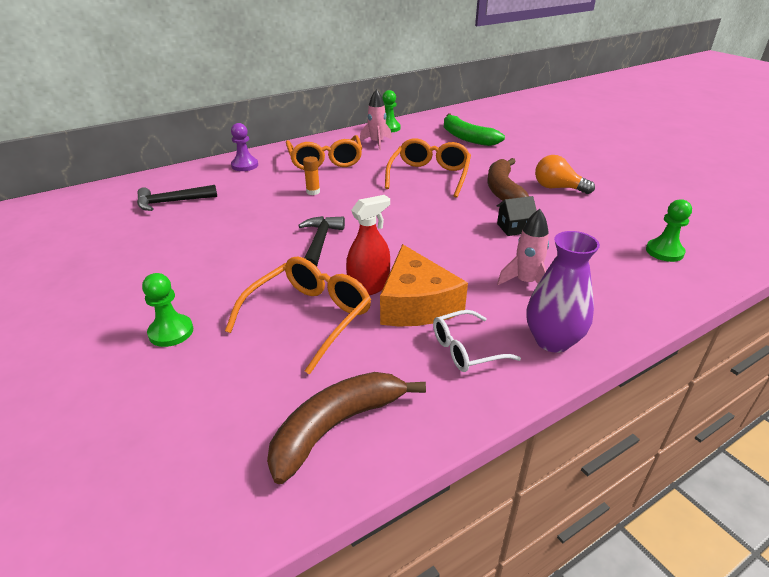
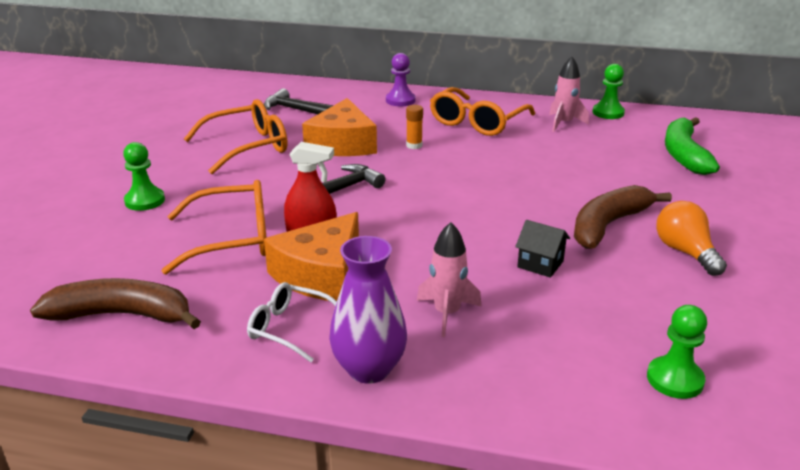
camera: 45 degrees right, 5 degrees down
orange glasses [385,138,471,198] -> orange glasses moved to [184,99,287,174]
none -> orange cheese [302,98,377,156]

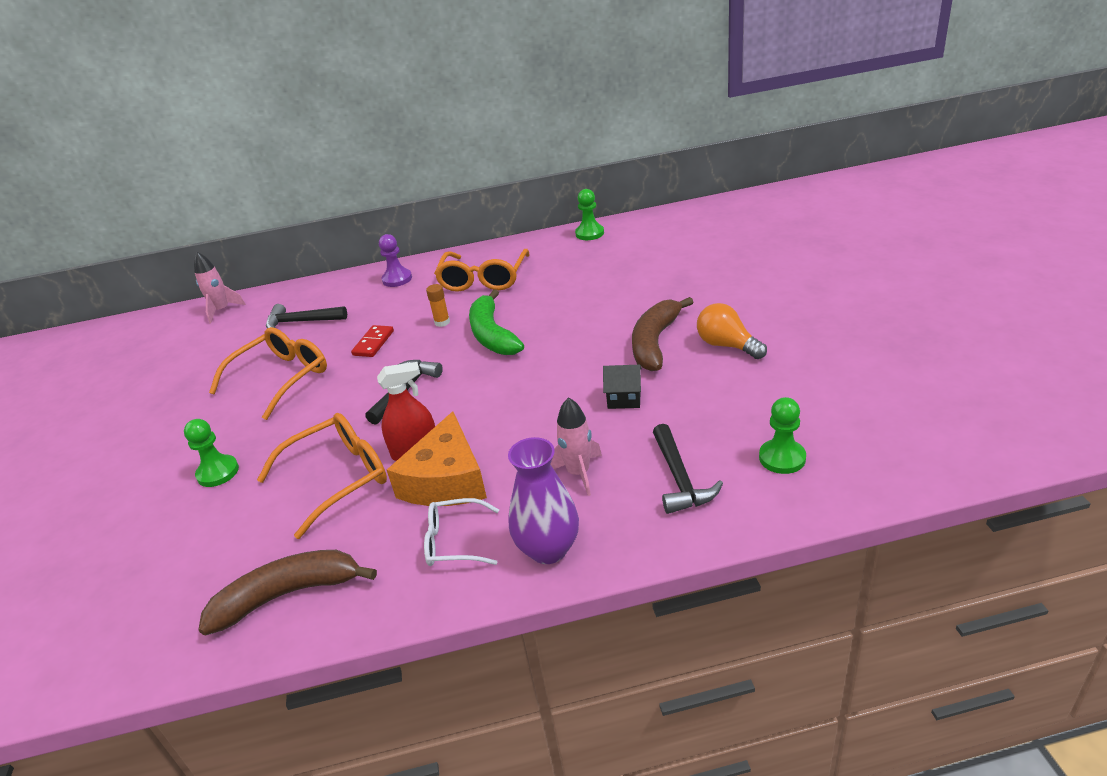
camera: 20 degrees left, 5 degrees up
orange cheese [302,98,377,156] -> red domino [351,325,394,357]
pink rocket [549,56,589,132] -> pink rocket moved to [194,252,246,323]
green banana [665,117,720,175] -> green banana moved to [469,289,524,355]
none -> black hammer [653,424,723,514]

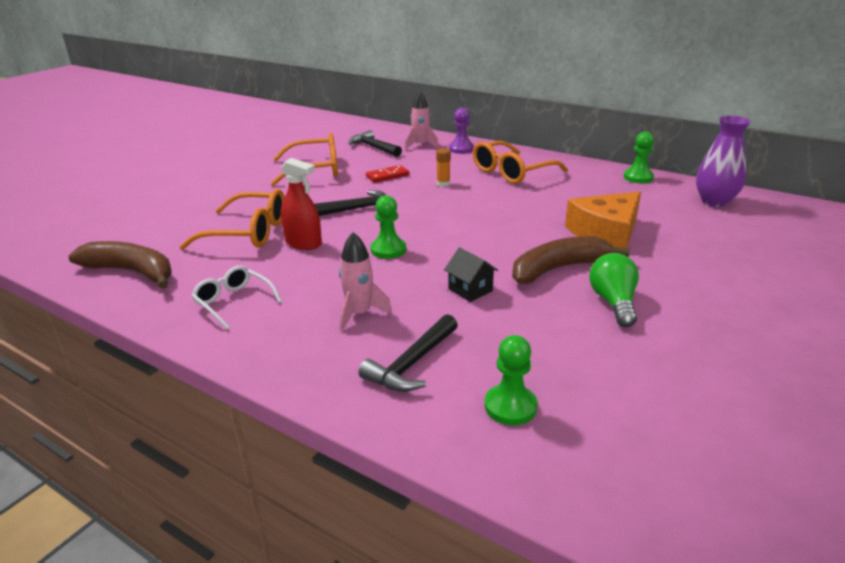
camera: 40 degrees right, 5 degrees down
green pawn [184,419,239,487] -> green pawn moved to [370,195,406,259]
pink rocket [194,252,246,323] -> pink rocket moved to [405,91,439,150]
orange cheese [387,412,487,506] -> orange cheese moved to [565,192,641,248]
green banana [469,289,524,355] -> none
purple vase [508,437,579,564] -> purple vase moved to [696,116,751,207]
orange light bulb [697,303,767,359] -> green light bulb [589,253,639,327]

